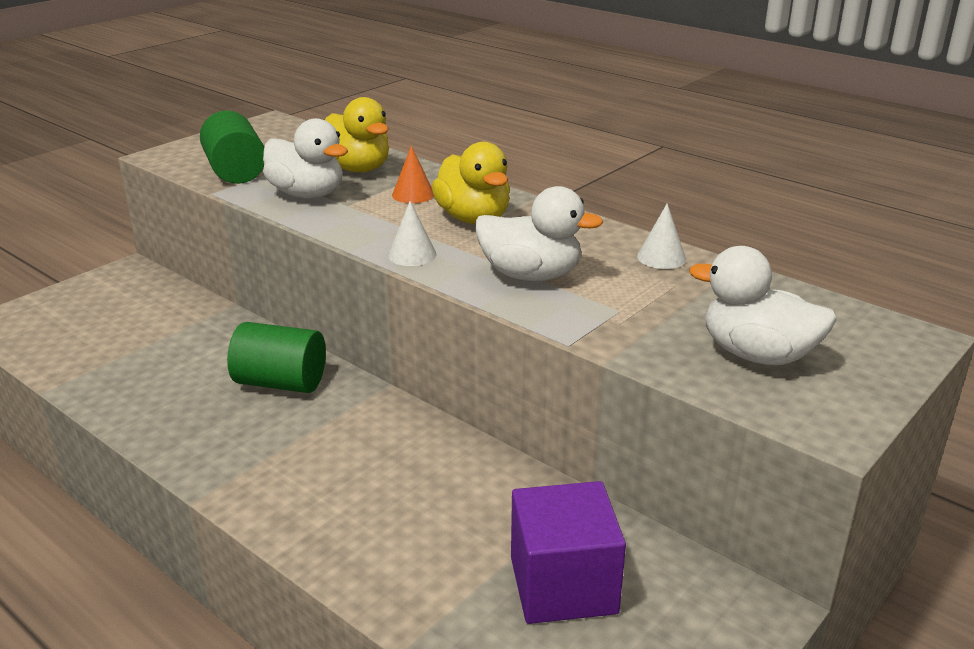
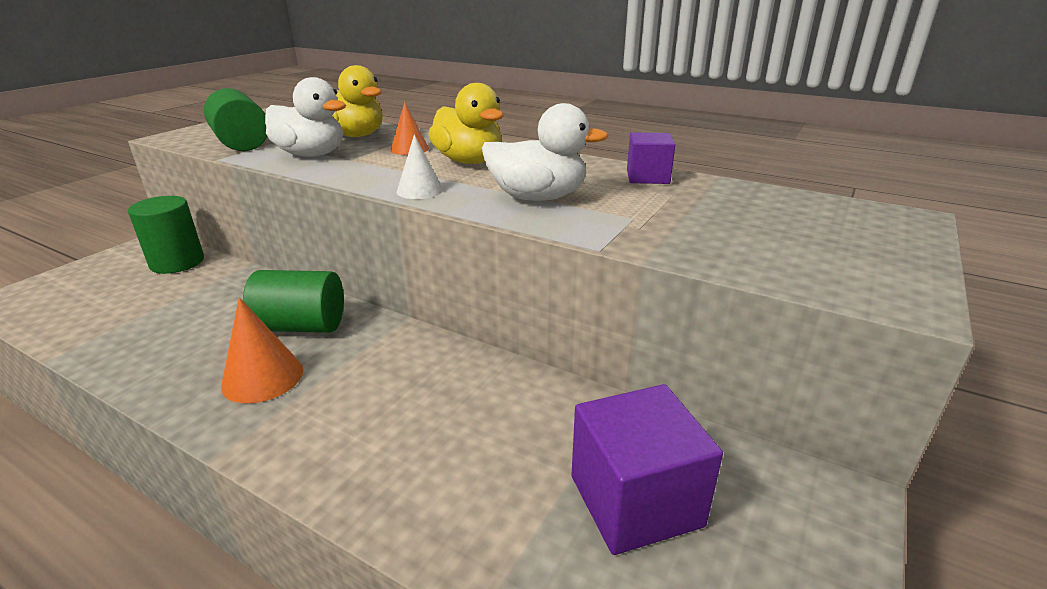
camera: 10 degrees left, 0 degrees up
white cone [637,204,686,269] -> purple cube [627,132,675,184]
white duck [689,246,837,366] -> none
none -> green cylinder [128,196,204,274]
none -> orange cone [221,297,303,403]

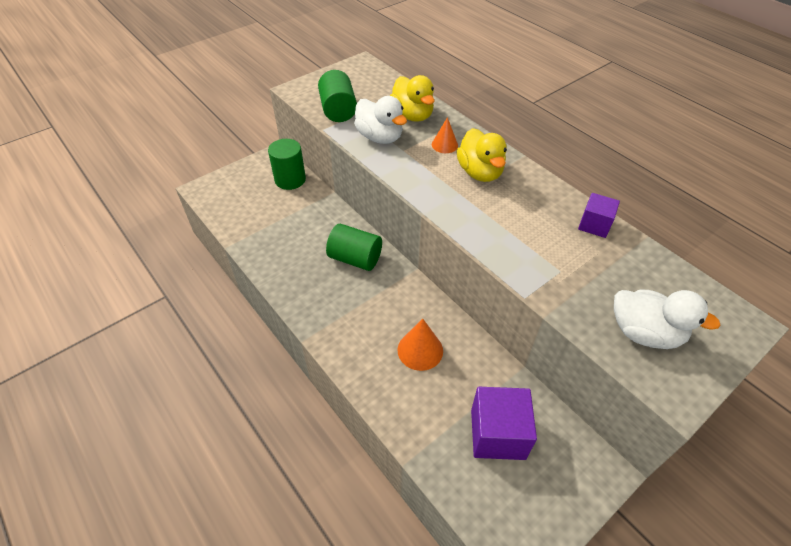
camera: 20 degrees right, 20 degrees up
orange cone [221,297,303,403] -> orange cone moved to [397,319,443,371]
white cone [397,134,443,199] -> none
white duck [482,103,609,201] -> white duck moved to [614,290,721,349]

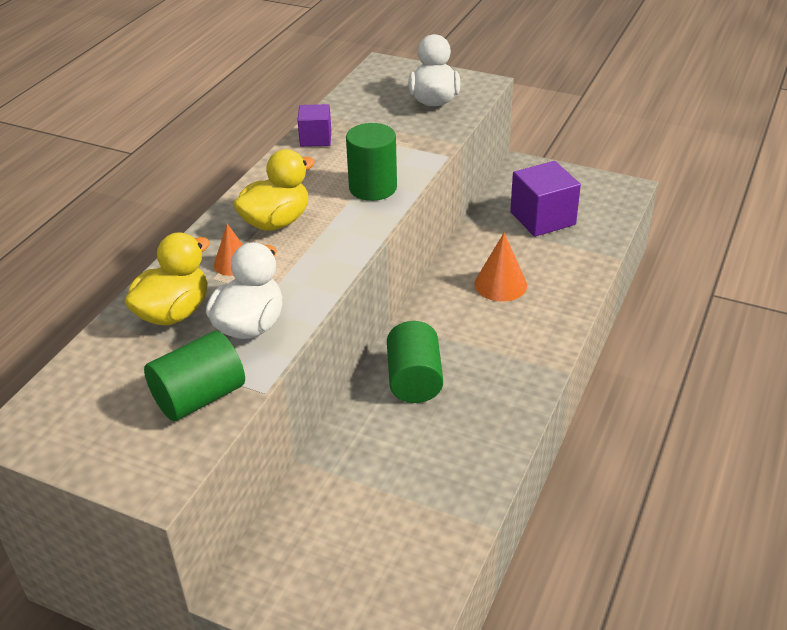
camera: 115 degrees left, 10 degrees down
green cylinder [268,139,306,190] -> green cylinder moved to [346,123,397,201]

